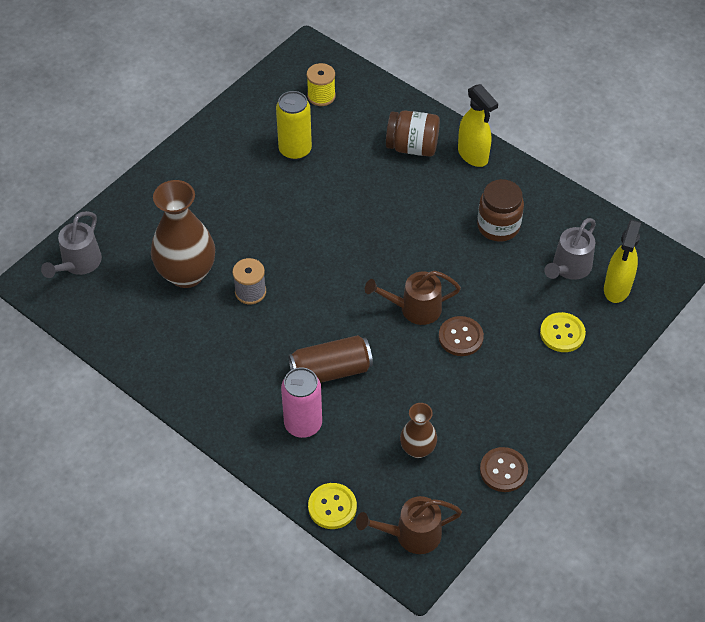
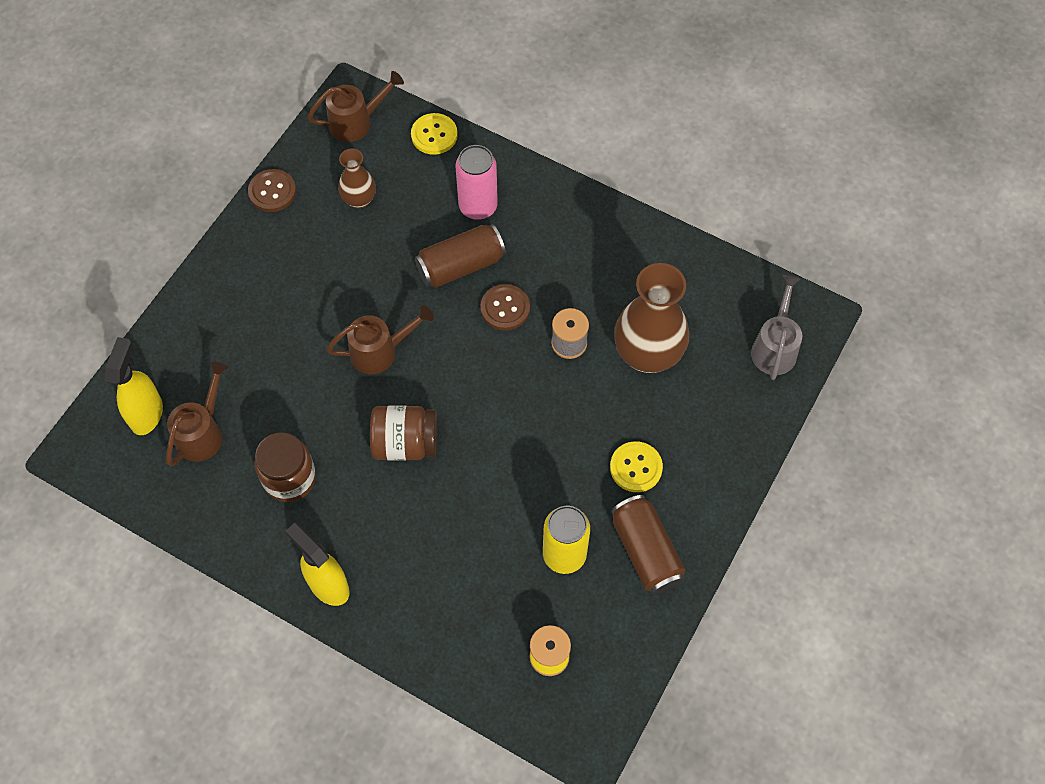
camera: 170 degrees right, 10 degrees up
brown jar [386,110,440,157] -> brown jar moved to [370,406,437,461]
brown button [439,316,484,356] -> brown button moved to [481,284,530,331]
yellow button [540,312,586,352] -> yellow button moved to [610,441,663,492]
grey watering can [544,218,596,280] -> brown watering can [166,362,228,466]
none -> brown can [611,495,686,595]

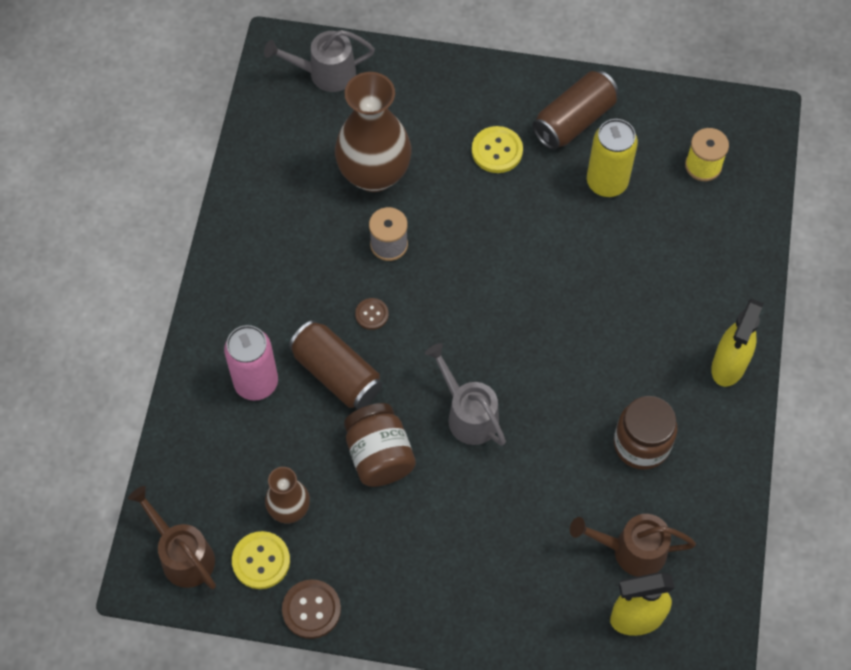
camera: 110 degrees left, 0 degrees up
brown watering can [326,305,434,374] -> grey watering can [425,343,506,446]
brown jar [370,406,437,461] -> brown jar moved to [344,403,416,487]
yellow button [411,113,458,155] -> yellow button moved to [232,531,290,589]
brown button [481,284,530,331] -> brown button [355,298,389,330], size x0.62

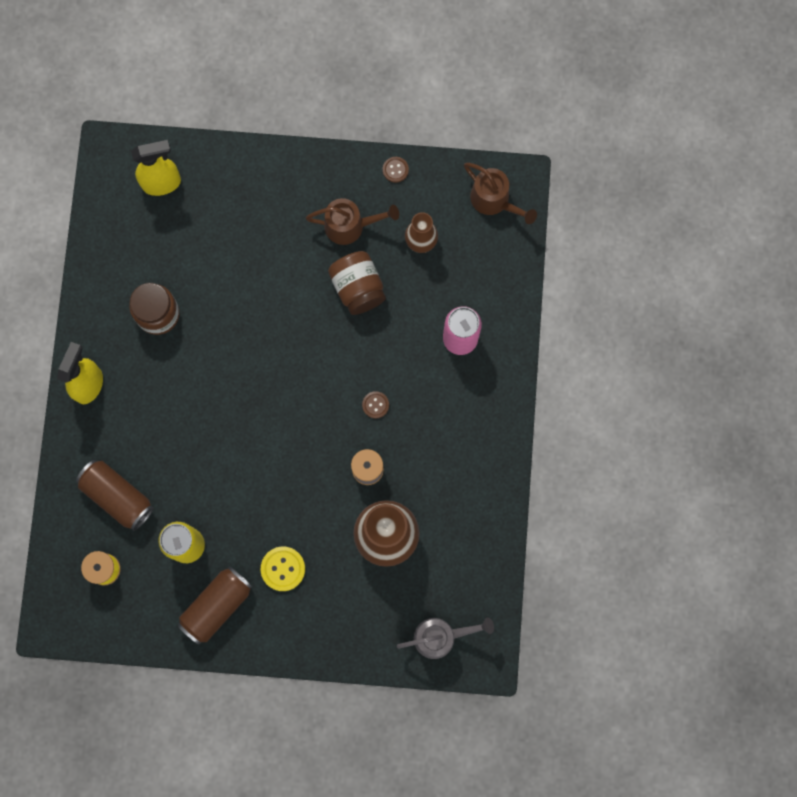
camera: 175 degrees right, 15 degrees up
yellow button [232,531,290,589] -> none
brown button [282,579,341,639] -> brown button [383,157,409,183], size x0.62
brown can [289,320,382,409] -> brown can moved to [76,460,154,531]
grey watering can [425,343,506,446] -> none
brown watering can [570,514,696,577] -> brown watering can moved to [306,198,399,245]

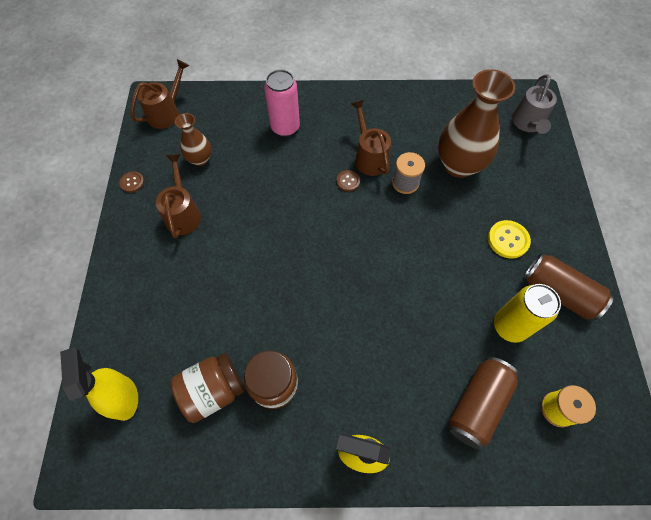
camera: 95 degrees left, 15 degrees down
brown jar [328,251,386,315] -> brown jar moved to [170,353,245,423]
grey watering can [397,618,494,659] -> grey watering can turned 150 degrees counterclockwise [512,74,557,134]
none -> brown watering can [351,100,391,176]

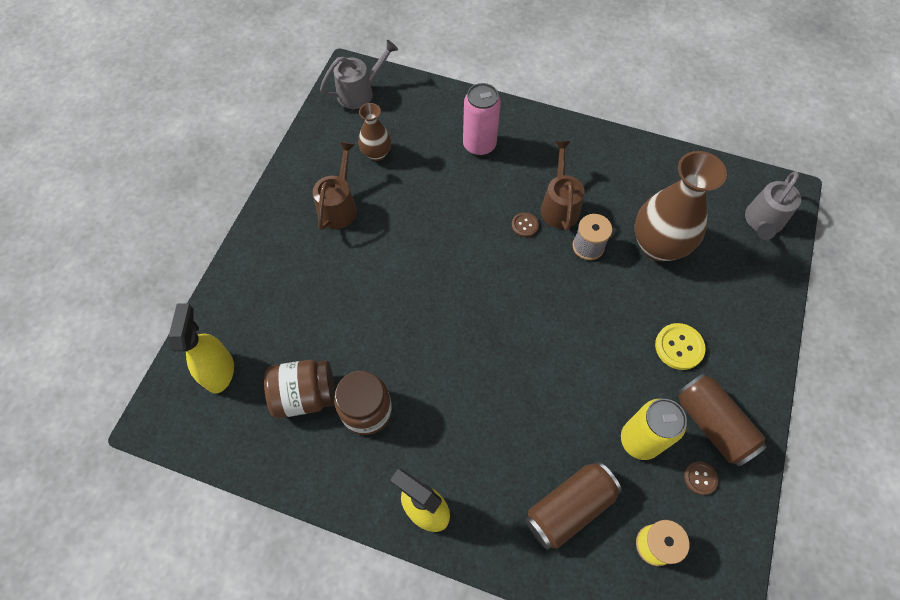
camera: 20 degrees right, 0 degrees up
brown button [119,171,144,193] -> brown button moved to [684,462,718,495]
brown watering can [130,59,189,129] -> grey watering can [320,40,398,109]

